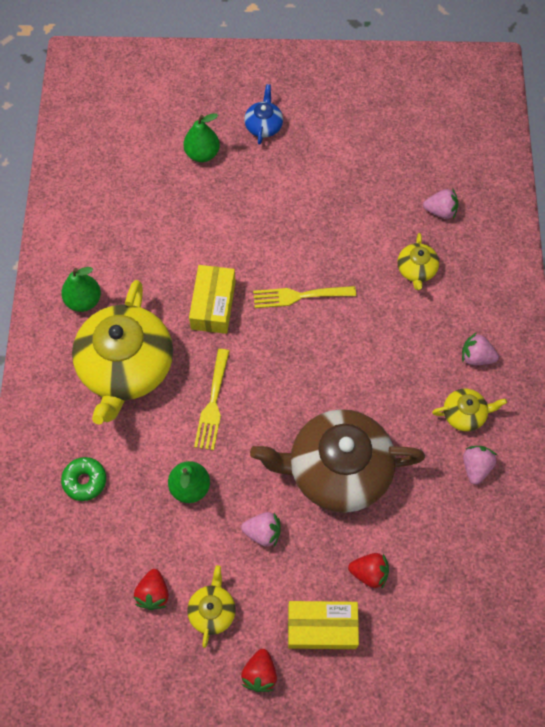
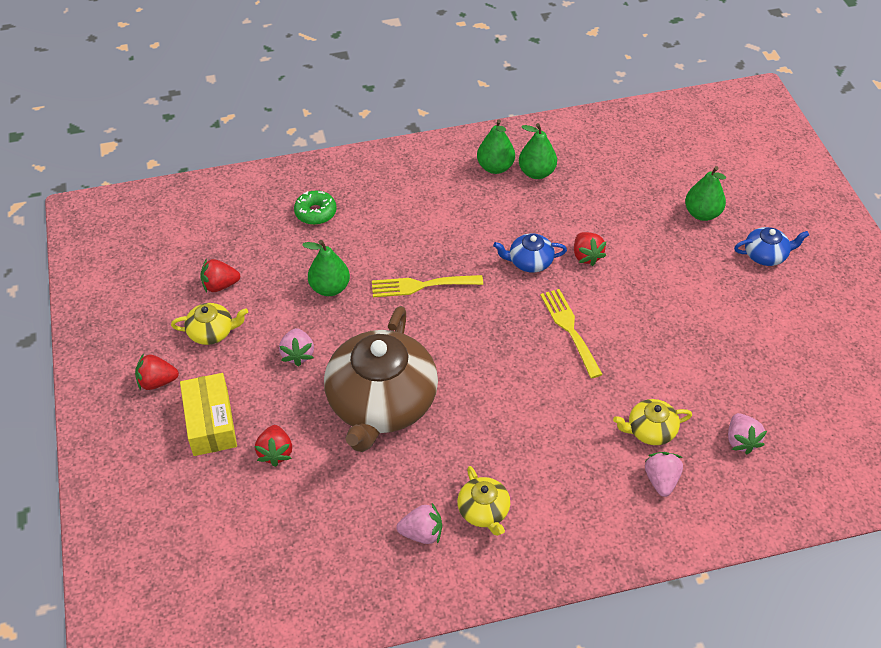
camera: 75 degrees right, 15 degrees down
yellow teapot [72,280,173,425] -> none
yellow box [189,265,236,334] -> blue teapot [493,233,567,273]
brown teapot [250,409,425,513] -> brown teapot turned 150 degrees counterclockwise [324,306,438,452]
pink strawberry [462,332,499,365] -> pink strawberry moved to [645,452,683,497]
none -> green pear [519,123,557,179]
none -> red strawberry [574,232,606,266]

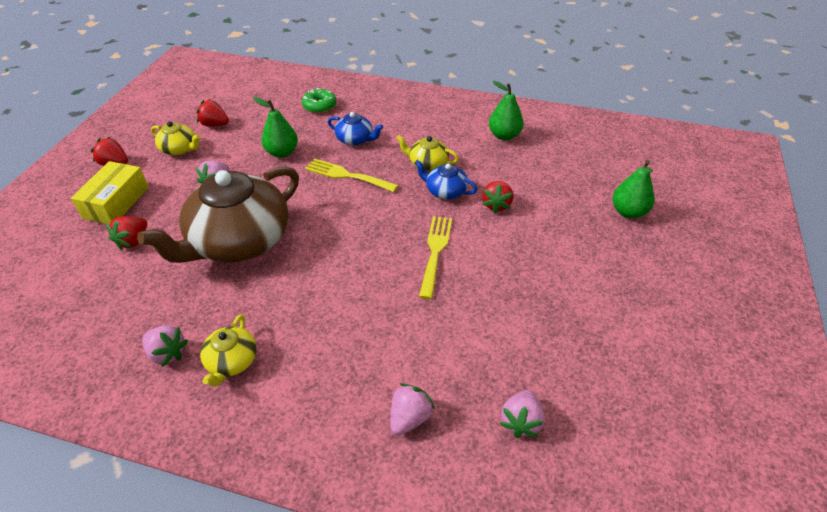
camera: 30 degrees right, 5 degrees down
green pear [477,119,515,174] -> none
yellow teapot [613,399,692,445] -> yellow teapot moved to [396,135,459,171]
blue teapot [734,227,809,266] -> blue teapot moved to [328,112,383,146]

